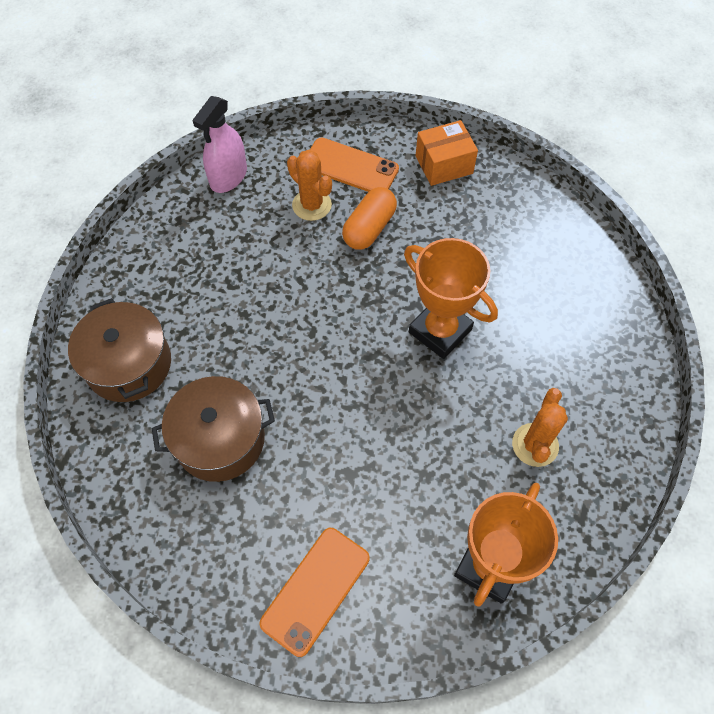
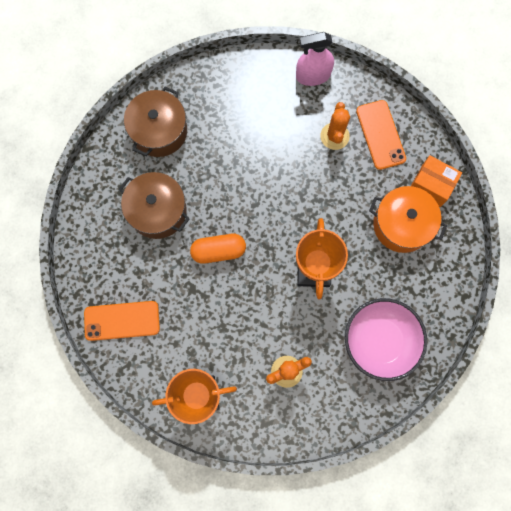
camera: 50 degrees right, 15 degrees up
orange capsule [342,187,397,250] -> orange capsule moved to [190,234,246,264]
none -> pink bowl [345,298,427,381]
none -> orange pot [369,186,447,253]

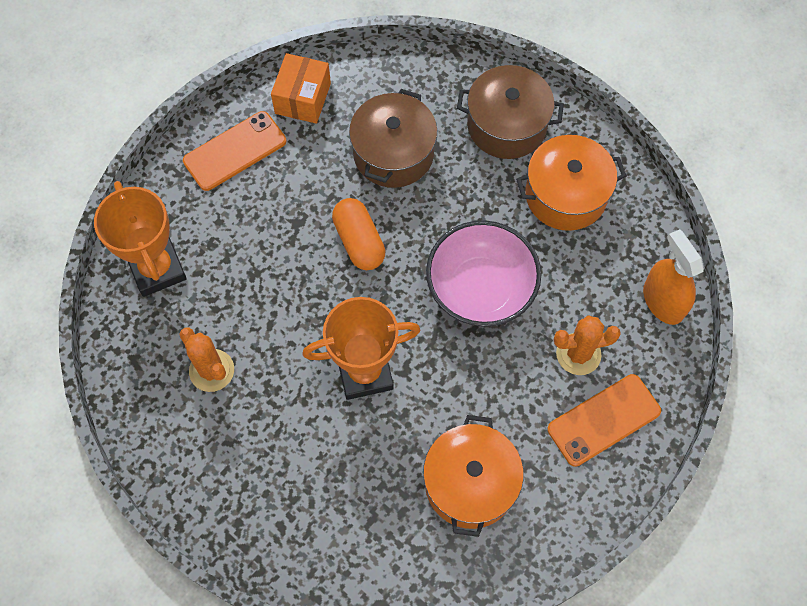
camera: 75 degrees right, 10 degrees down
orange phone [84,301,160,341] -> orange phone turned 75 degrees clockwise [183,111,286,191]
pink spray bottle [296,32,334,86] -> orange spray bottle [643,229,704,325]
pink bowl [345,298,427,381] -> pink bowl moved to [426,220,541,327]
orange box [411,155,462,207] -> orange box moved to [271,53,331,124]
none -> orange pot [516,135,626,231]

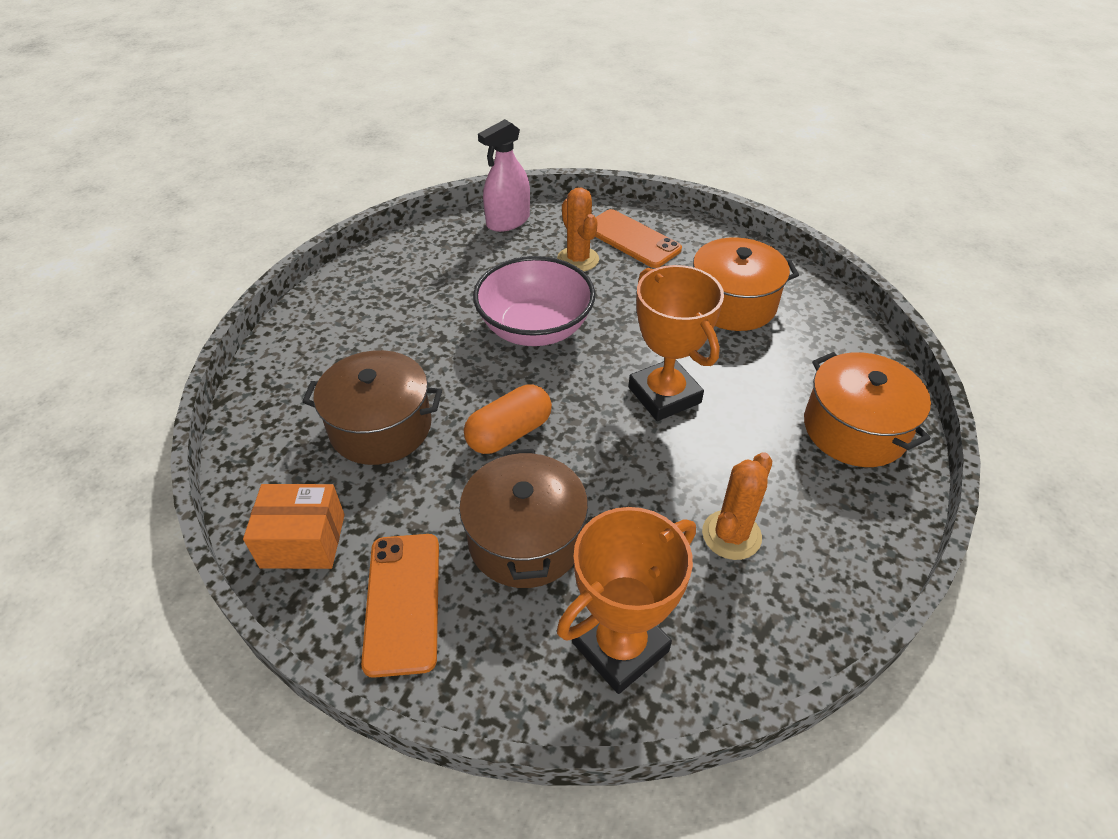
camera: 105 degrees left, 20 degrees down
orange phone [183,111,286,191] -> orange phone turned 45 degrees clockwise [361,534,439,678]
brown pot [457,65,564,159] -> brown pot moved to [459,449,588,588]
orange pot [516,135,626,231] -> orange pot moved to [804,352,931,467]
orange spray bottle [643,229,704,325] -> pink spray bottle [478,119,530,232]

